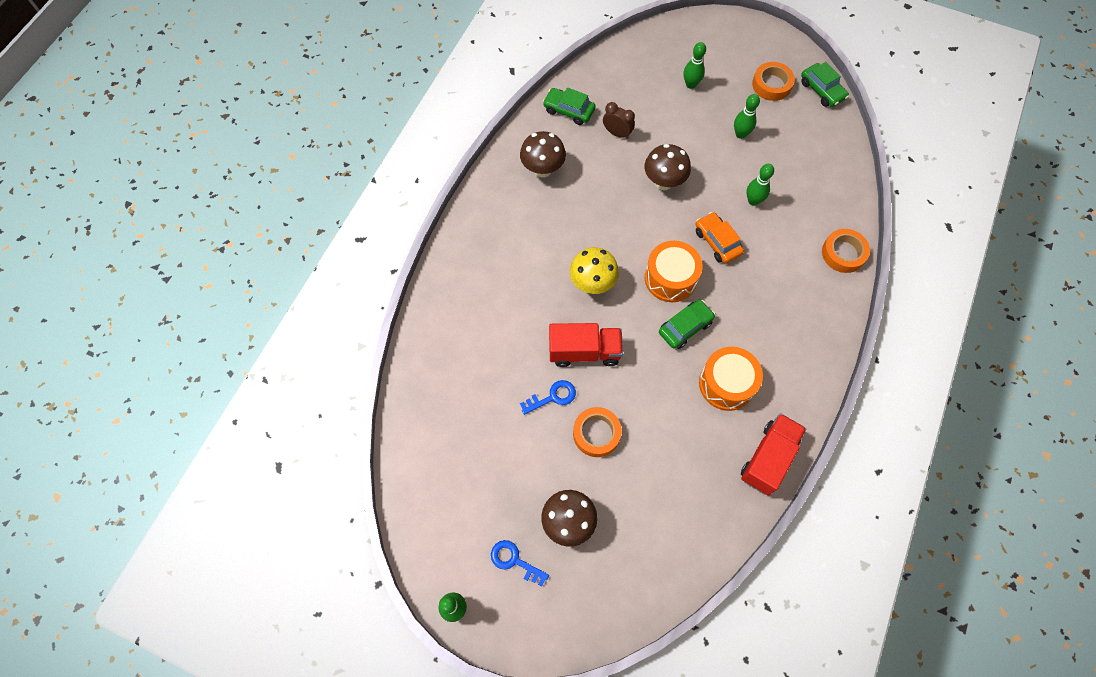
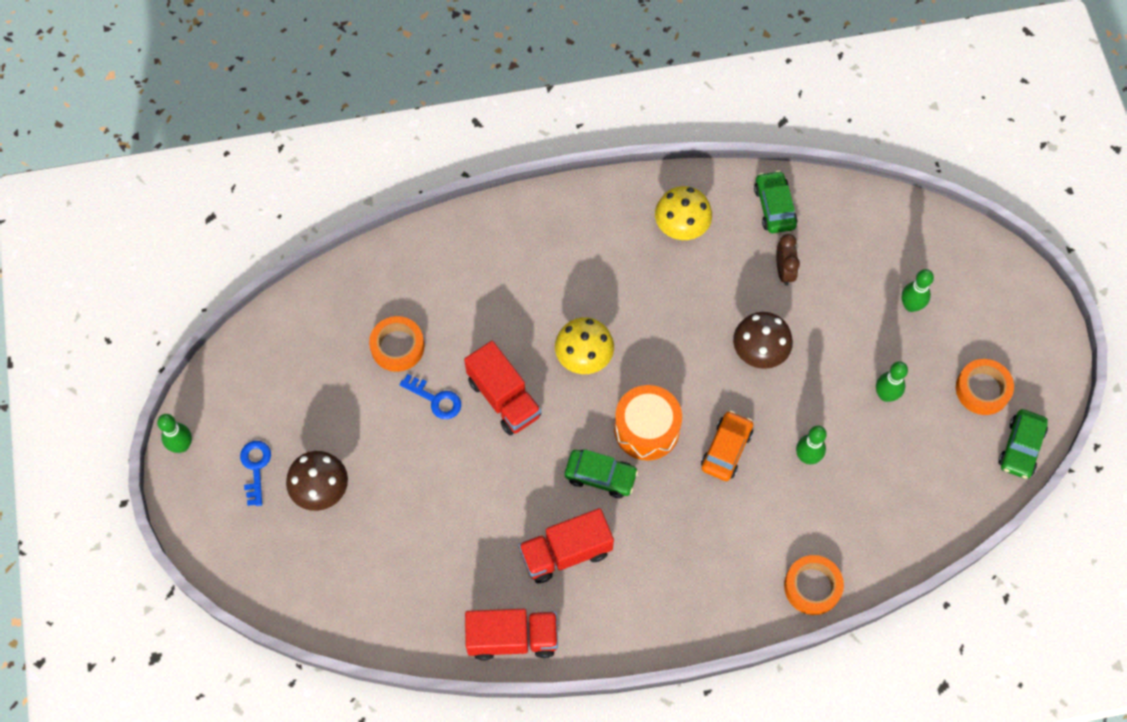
camera: 55 degrees right, 0 degrees up
brown mushroom [520,131,566,177] -> yellow mushroom [655,186,712,240]
orange tape [573,407,622,457] -> orange tape moved to [369,316,425,372]
orange drum [699,347,763,411] -> red truck [518,508,614,583]

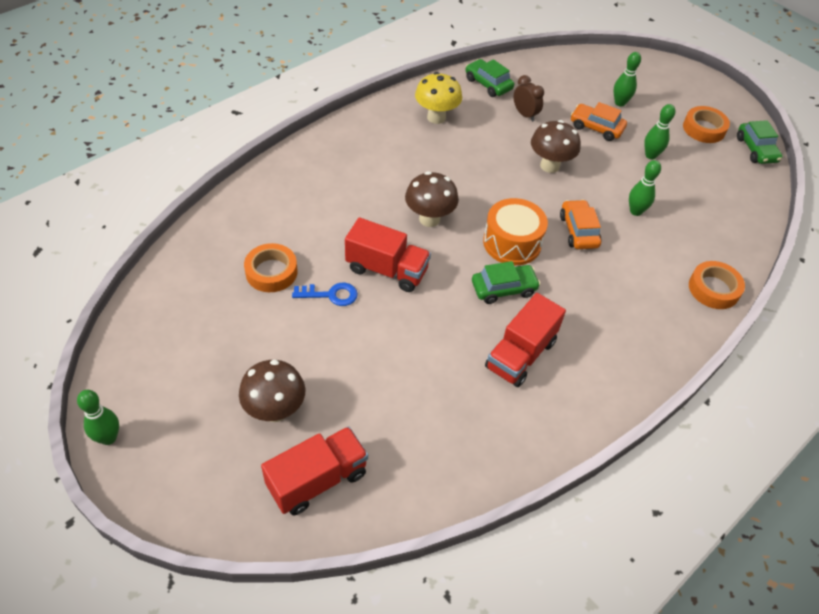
camera: 35 degrees left, 15 degrees down
blue key [240,441,271,506] -> none
red truck [465,609,558,661] -> red truck moved to [261,426,368,515]
yellow mushroom [555,317,614,374] -> brown mushroom [405,171,459,227]
none -> orange car [571,102,627,141]

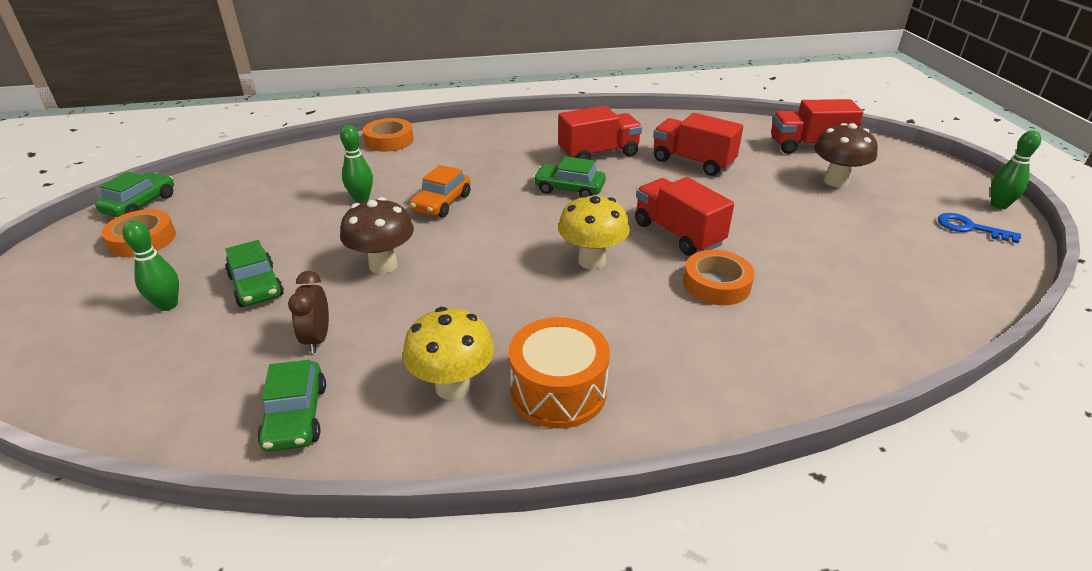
camera: 145 degrees left, 15 degrees down
orange tape [244,243,298,292] -> orange tape moved to [683,250,754,305]
blue key [292,283,358,306] -> blue key moved to [938,213,1021,243]
brown mushroom [405,171,459,227] -> yellow mushroom [558,194,630,269]
orange drum [483,198,548,265] -> orange drum moved to [508,317,610,429]
orange car [571,102,627,141] -> green car [225,240,284,307]
green bowling pin [644,104,675,159] -> none
none -> red truck [653,113,743,176]

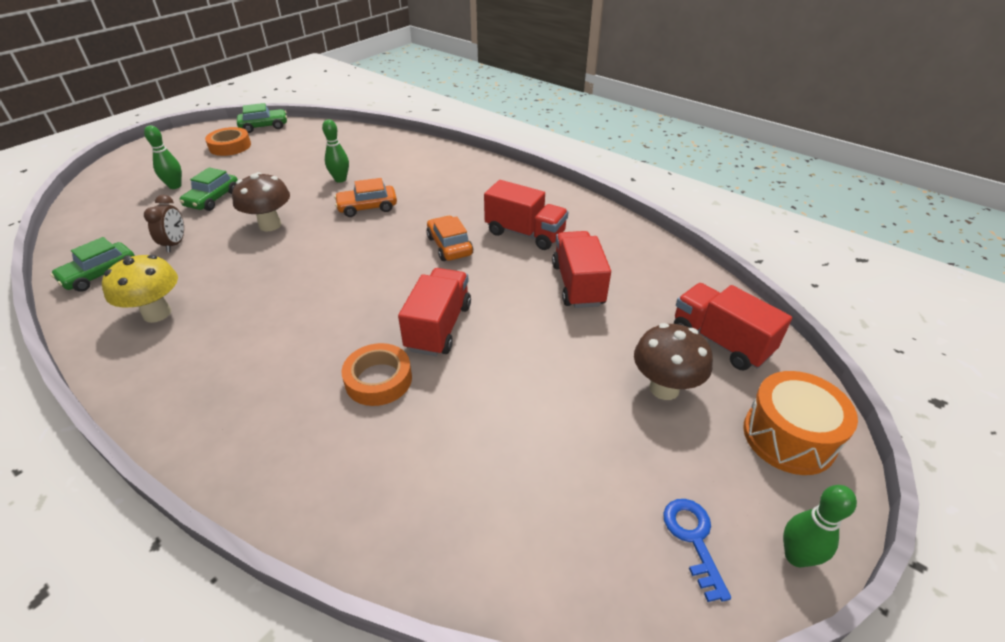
camera: 50 degrees right, 5 degrees up
brown clock [288,271,329,353] -> brown clock turned 135 degrees clockwise [144,195,184,252]
orange tape [363,118,414,152] -> none
orange drum [508,317,610,429] -> orange drum moved to [743,371,858,475]
green car [533,156,606,197] -> orange car [426,216,473,261]
yellow mushroom [558,194,630,269] -> none

